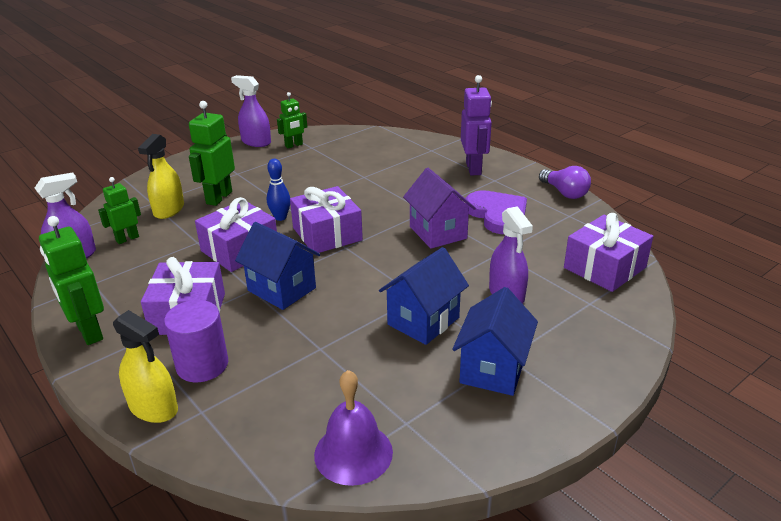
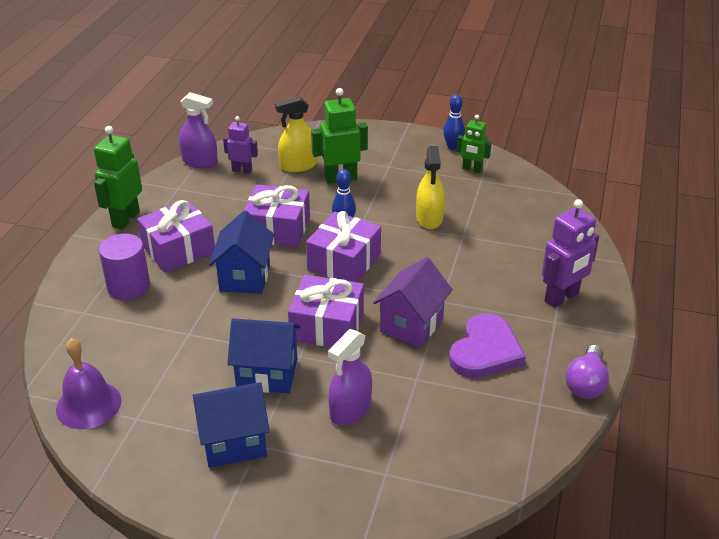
camera: 55 degrees right, 5 degrees up
green robot [98,177,141,244] -> purple robot [223,116,258,174]
yellow spray bottle [113,310,178,423] -> yellow spray bottle moved to [416,146,445,229]
purple spray bottle [231,75,271,147] -> blue bowling pin [443,95,465,150]
purple gift [564,213,653,292] -> purple gift moved to [288,275,364,347]

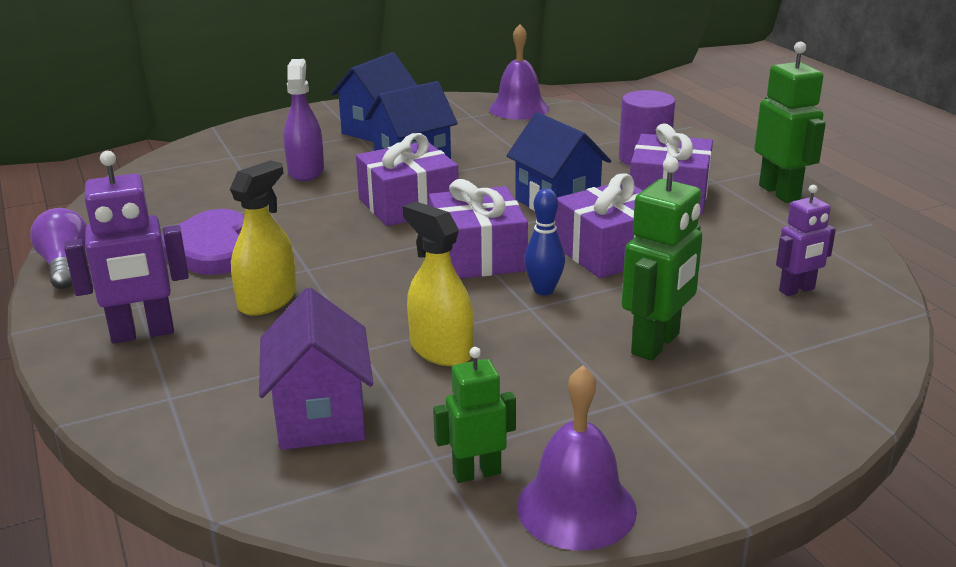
camera: 140 degrees right, 10 degrees down
purple spray bottle [179,92,218,169] -> none
yellow spray bottle [275,97,317,172] -> yellow spray bottle moved to [230,160,296,316]
purple house [373,257,453,348] -> purple house moved to [259,288,373,450]
blue bowling pin [443,95,465,150] -> purple bell [517,365,637,550]
purple robot [542,199,599,308] -> purple robot turned 120 degrees counterclockwise [64,151,189,343]

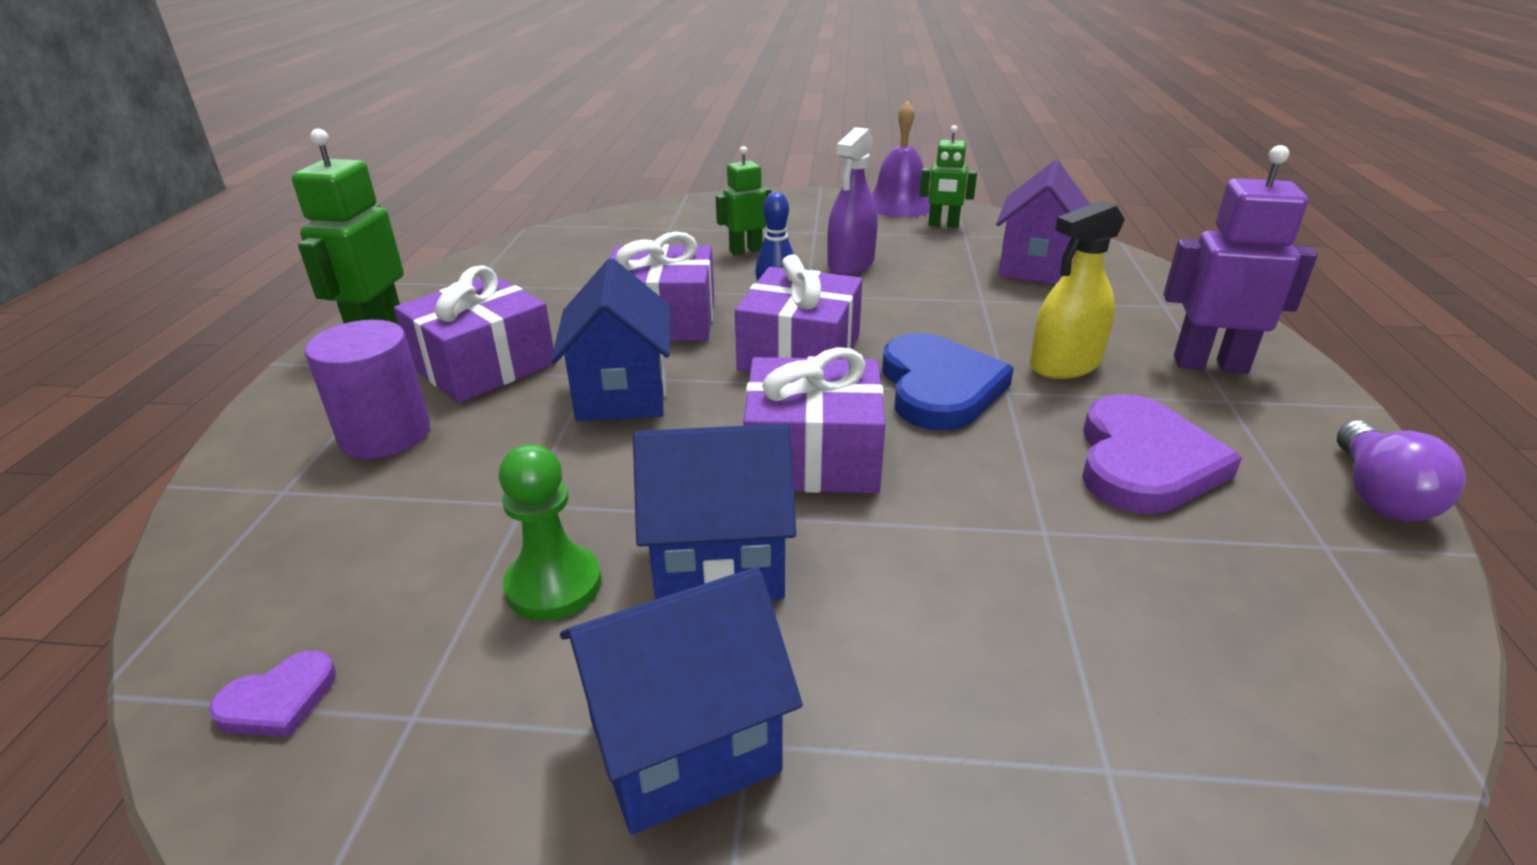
camera: 150 degrees left, 5 degrees up
purple spray bottle [284,59,324,181] -> purple spray bottle moved to [827,127,878,276]
yellow spray bottle [403,201,474,366] -> none
purple bell [489,24,549,120] -> purple heart [209,651,336,737]
green robot [622,157,703,361] -> green robot [716,146,771,255], size x0.62
purple robot [776,185,836,296] -> none
none -> green pawn [499,444,602,621]
none -> blue heart [882,333,1014,431]

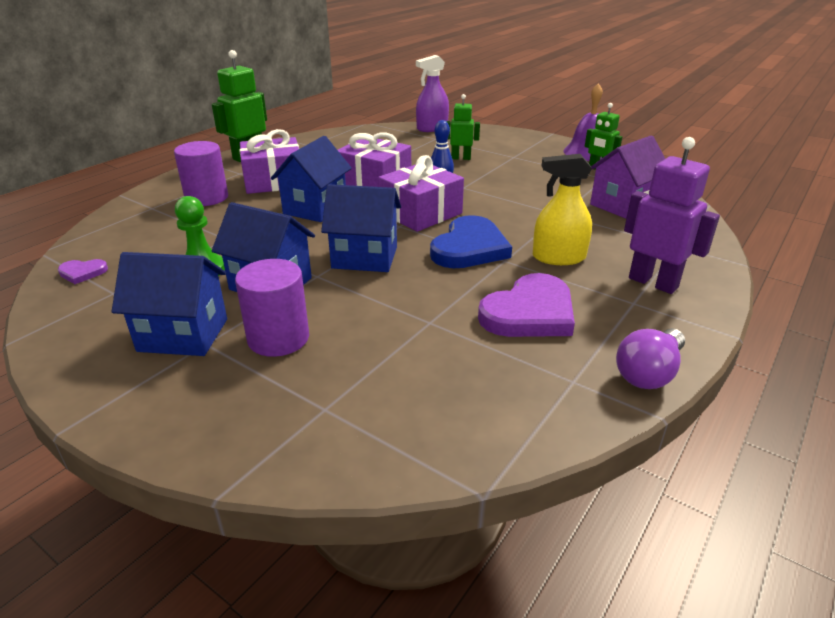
camera: 30 degrees right, 0 degrees up
purple gift [743,347,886,493] -> blue house [321,184,401,272]
purple spray bottle [827,127,878,276] -> purple spray bottle moved to [416,55,449,132]
none -> purple cylinder [235,259,309,357]

